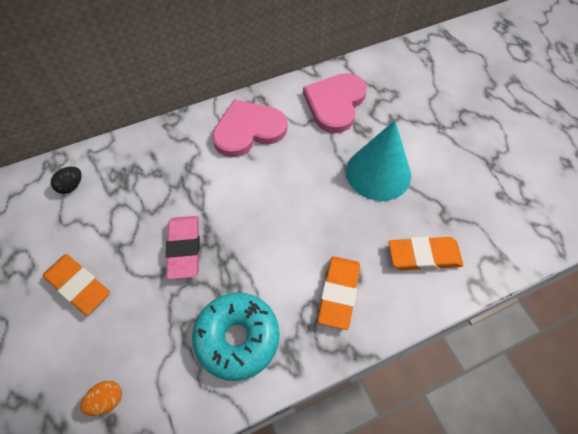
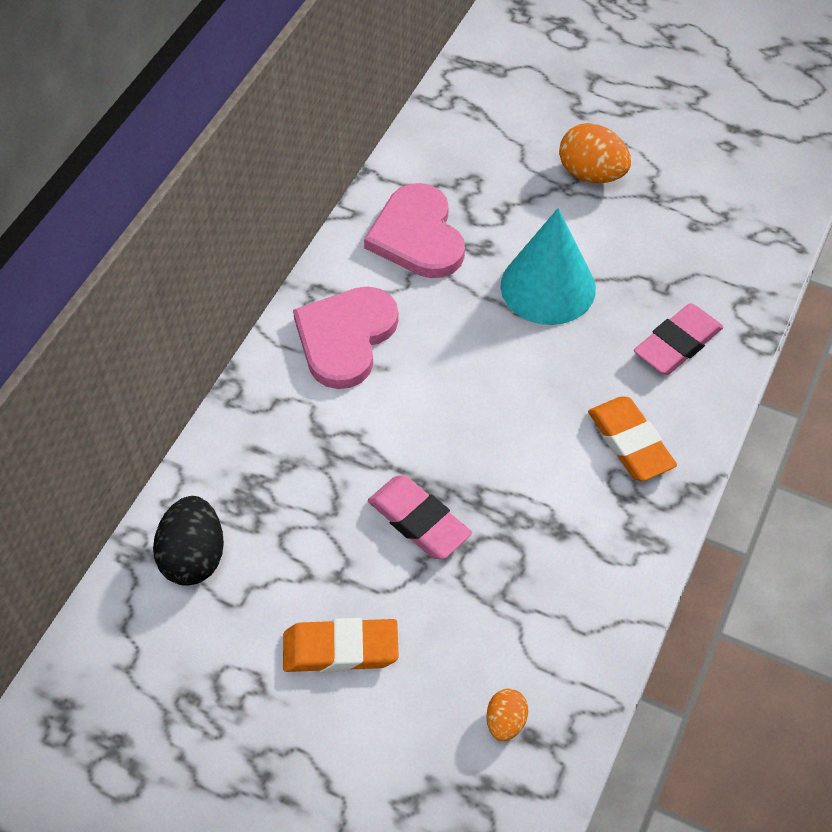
camera: 40 degrees left, 5 degrees down
black egg [51,167,82,194] -> black egg [153,496,224,586], size x1.79
turquoise donut [192,293,279,381] -> none
orange eraser [389,237,463,270] -> pink eraser [634,303,723,375]
none -> orange egg [559,123,631,183]

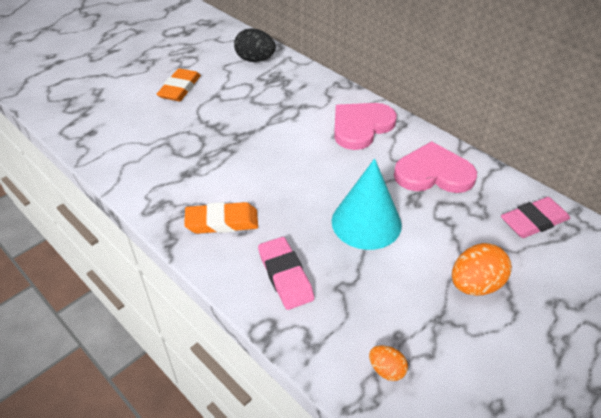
camera: 110 degrees right, 10 degrees down
pink heart [293,287,399,389] -> pink heart turned 90 degrees counterclockwise [334,103,397,150]
pink eraser [368,475,472,559] -> pink eraser moved to [501,197,570,238]
orange egg [486,689,528,741] -> orange egg moved to [369,345,408,381]

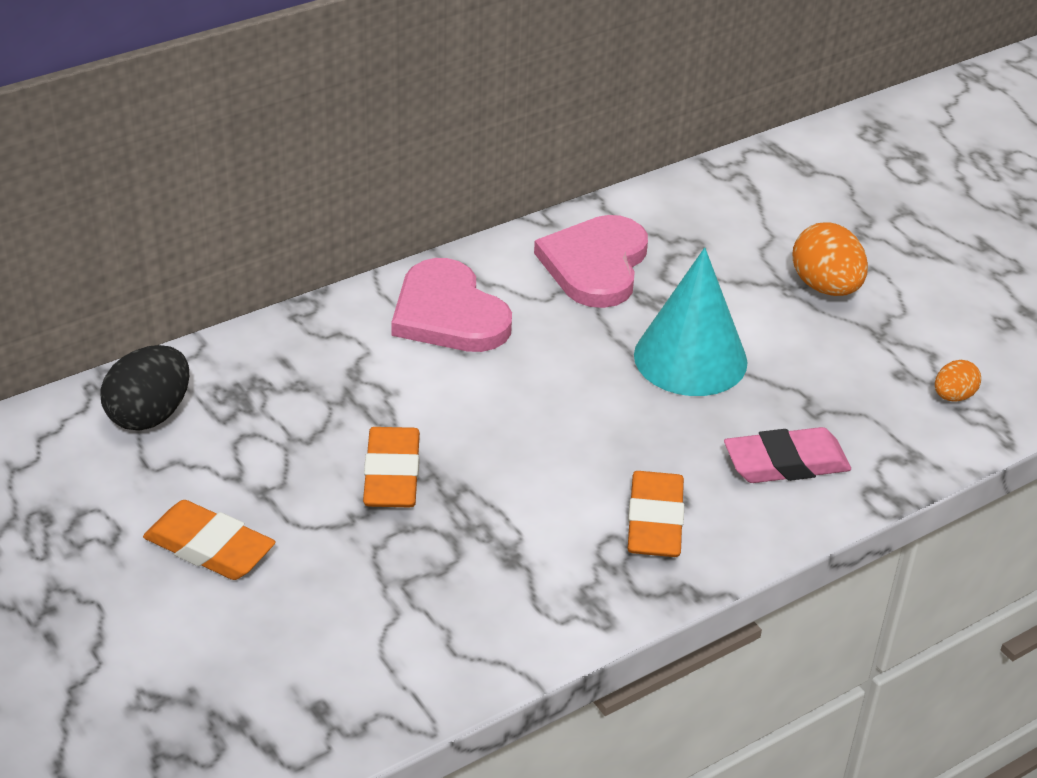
camera: 80 degrees left, 5 degrees down
pink eraser [501,197,570,238] -> none
none -> orange eraser [363,427,420,507]

